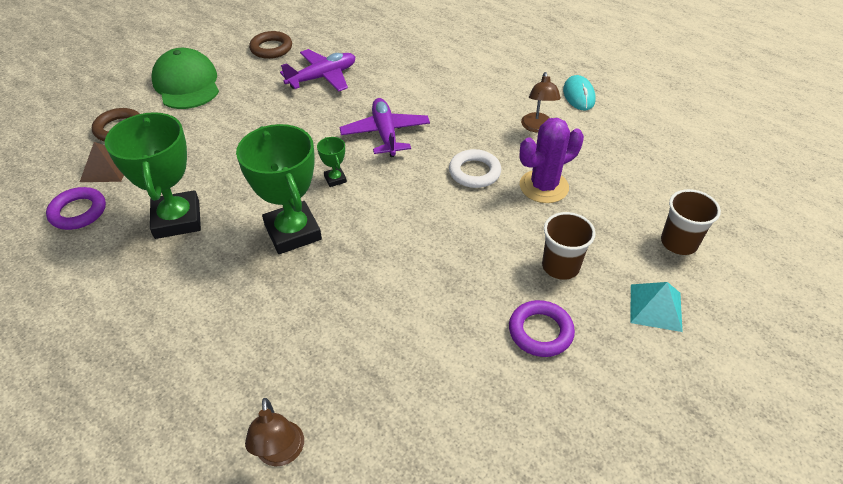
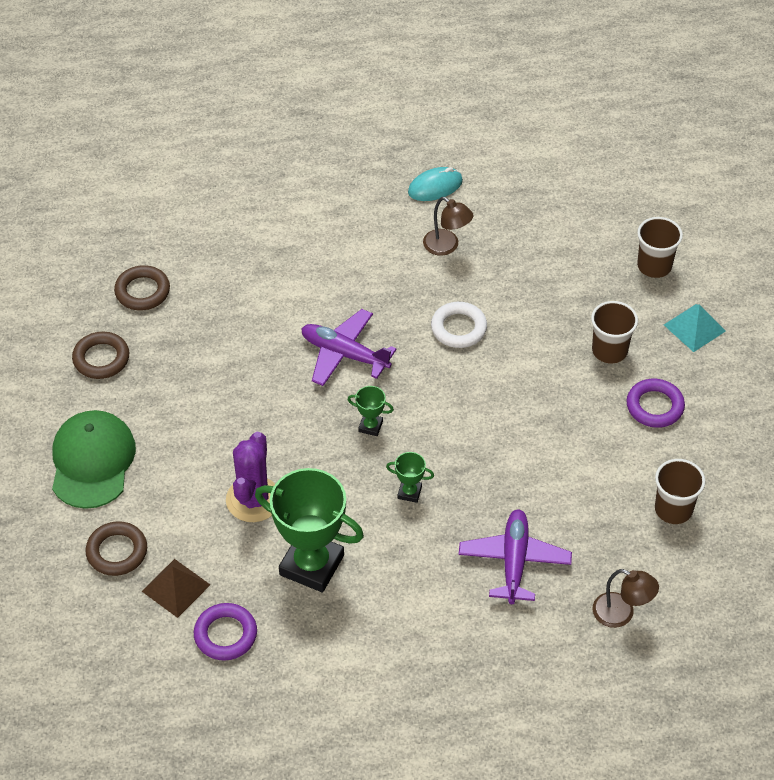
camera: 50 degrees left, 5 degrees up
green cap [152,48,219,109] -> green cap turned 75 degrees clockwise [52,410,136,509]
green trophy [236,124,322,254] -> green trophy [386,452,434,503], size x0.43
purple plane [280,49,355,92] -> purple plane moved to [459,509,572,604]
purple cactus [519,118,584,203] -> purple cactus moved to [226,432,275,522]
turquoise mouse [563,75,596,111] -> turquoise mouse turned 60 degrees counterclockwise [408,167,463,201]
none -> brown ring [114,265,170,310]
none -> brown cup [655,459,705,524]

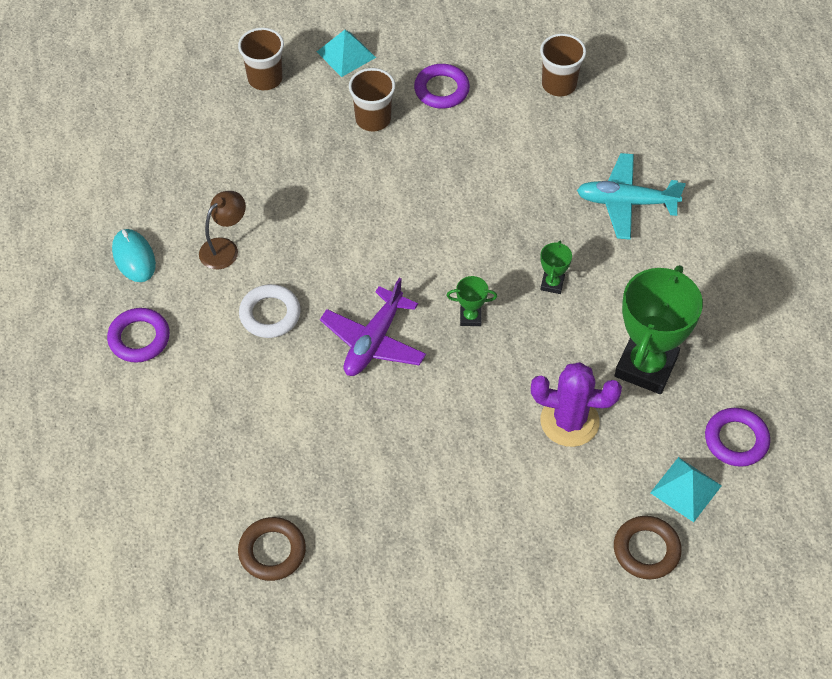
camera: 90 degrees left, 5 degrees up
green cap [52,410,136,509] -> none
brown ring [72,332,129,379] -> none
brown pyramid [142,559,210,618] -> turquoise pyramid [650,457,722,522]
green trophy [347,386,394,436] -> green trophy turned 75 degrees clockwise [447,276,497,326]
white ring [431,302,487,348] -> white ring moved to [239,284,301,338]
purple plane [459,509,572,604] -> turquoise plane [577,153,685,240]
brown lamp [593,569,659,628] -> none
none -> purple ring [107,308,170,363]

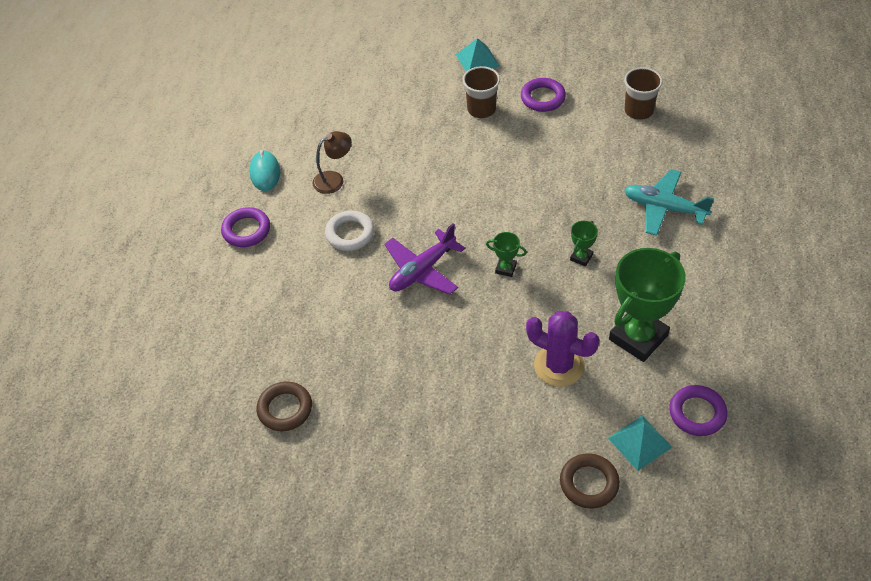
camera: 20 degrees right, 5 degrees down
brown cup [238,28,284,90] -> none

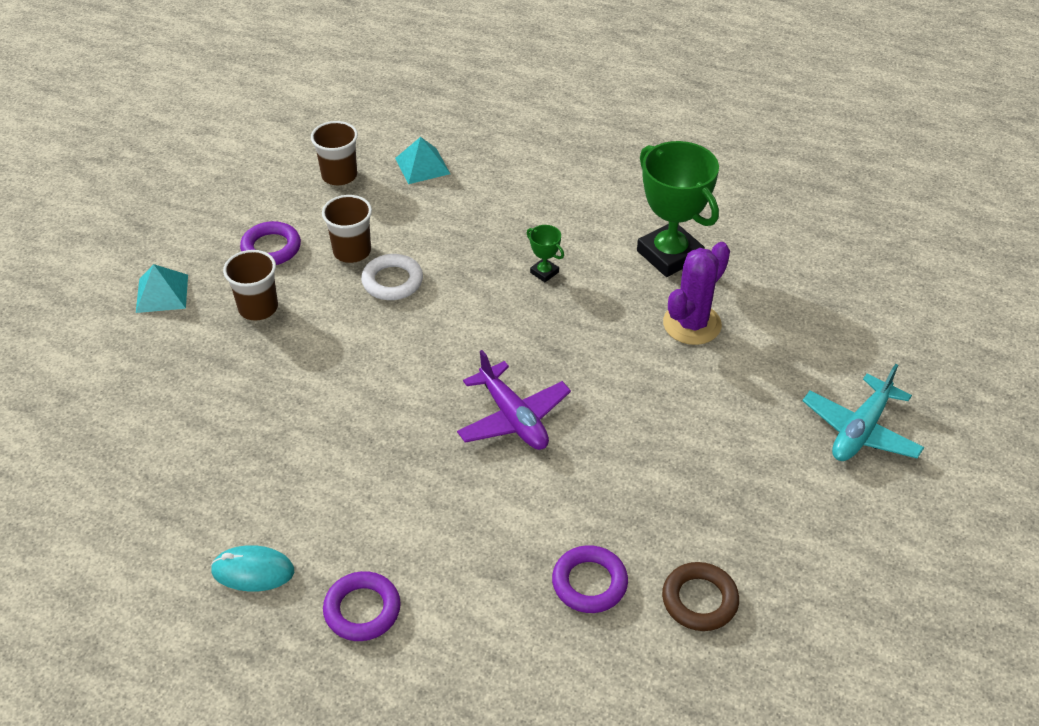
camera: 80 degrees left, 5 degrees down
brown lamp [313,131,352,194] -> none
white ring [325,211,374,251] -> white ring moved to [361,254,423,300]
green trophy [486,232,527,277] -> none
brown ring [560,453,620,509] -> none
turquoise pyramid [608,415,672,471] -> turquoise pyramid moved to [395,137,450,184]
turquoise plane [624,169,714,236] -> turquoise plane moved to [802,364,924,461]
purple ring [669,385,727,436] -> purple ring moved to [552,545,628,613]
none -> brown cup [322,195,372,263]

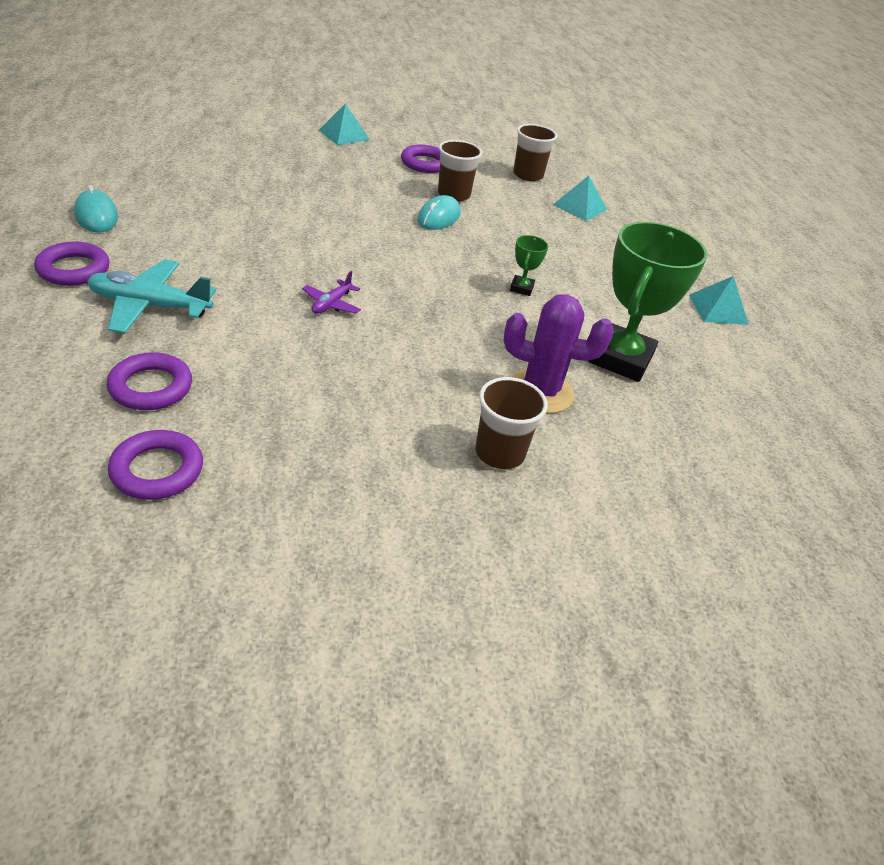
camera: 55 degrees right, 5 degrees down
brown cup [223,250,278,320] -> brown cup moved to [475,377,548,469]
white ring [361,254,423,300] -> turquoise mouse [417,195,461,230]
purple plane [457,350,571,450] -> purple plane [302,271,361,314], size x0.54
brown ring [662,562,739,631] -> purple ring [108,430,203,500]
turquoise plane [802,364,924,461] -> turquoise plane moved to [87,259,216,333]
none -> turquoise pyramid [689,276,749,325]

